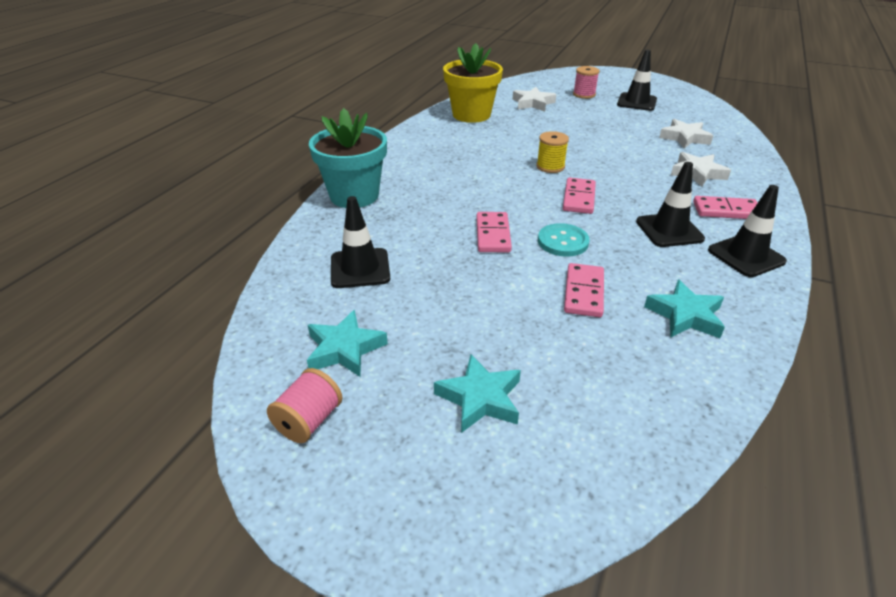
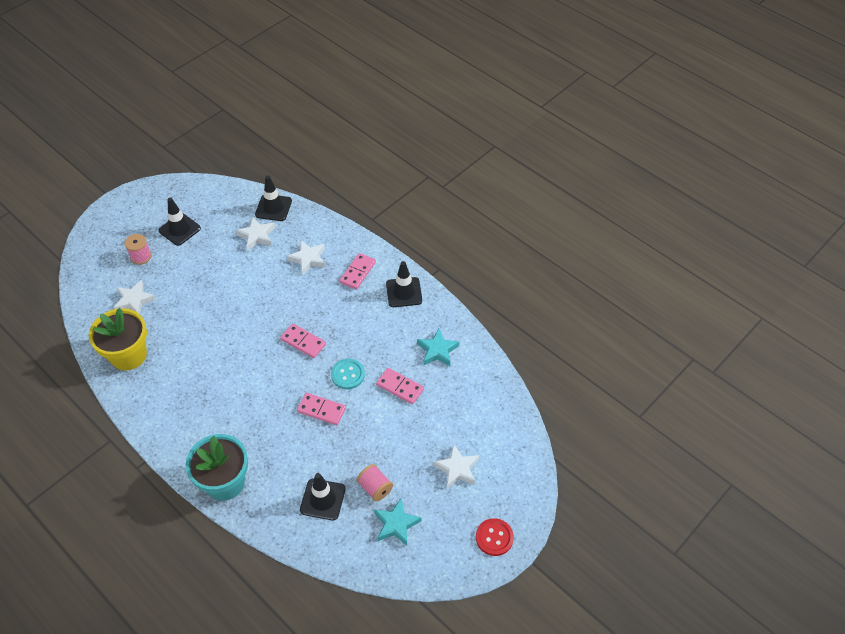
camera: 70 degrees left, 15 degrees up
pink spool [267,368,342,443] -> pink spool moved to [357,464,393,502]
turquoise star [434,354,521,433] -> white star [433,444,479,489]
yellow spool [536,131,569,173] -> none
black traffic cone [636,162,705,247] -> black traffic cone moved to [255,176,292,221]
none -> red button [476,518,514,556]

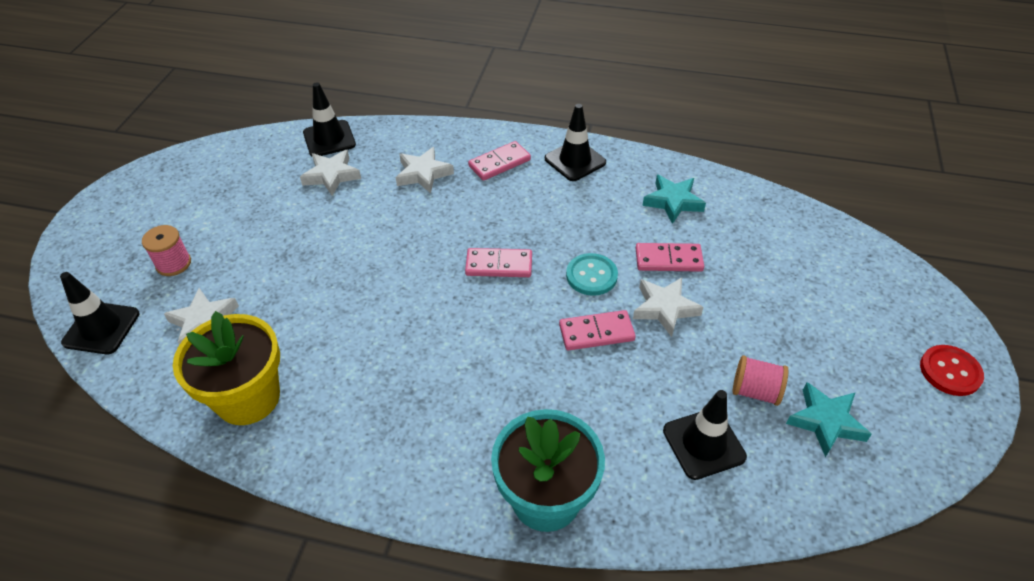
camera: 30 degrees left, 5 degrees down
black traffic cone [159,197,201,246] -> black traffic cone moved to [60,272,139,354]
pink domino [340,253,376,290] -> pink domino turned 60 degrees clockwise [468,141,531,181]
white star [433,444,479,489] -> white star moved to [633,278,704,337]

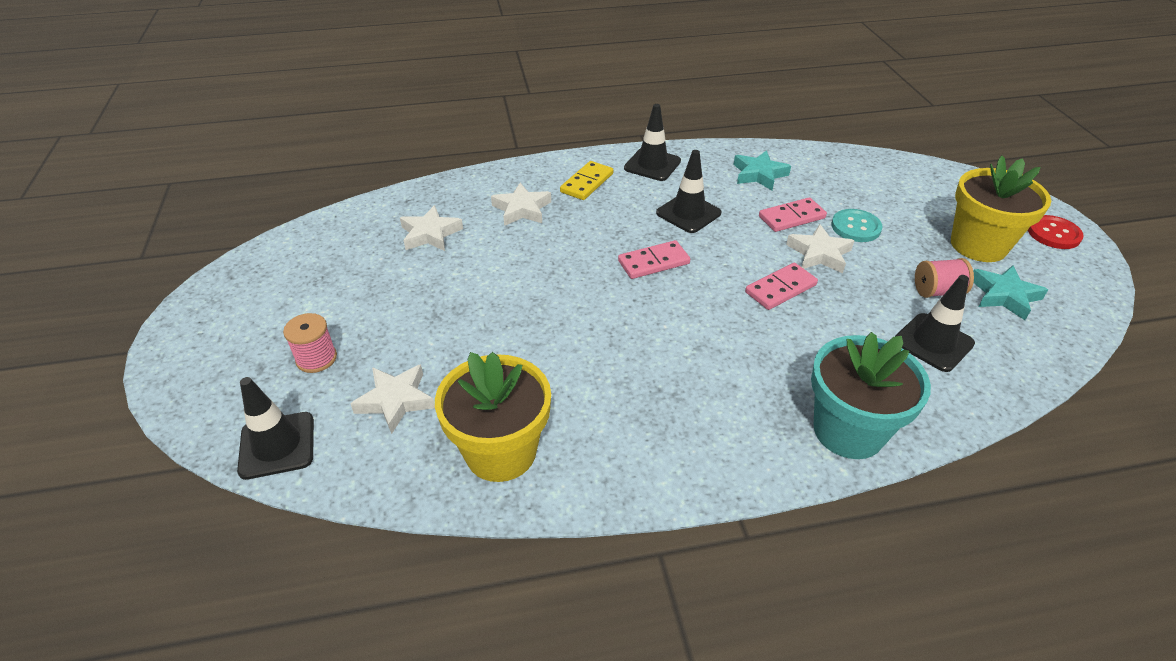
camera: 25 degrees left, 5 degrees down
black traffic cone [303,82,356,156] -> black traffic cone moved to [656,150,721,233]
pink domino [468,141,531,181] -> yellow domino [560,161,613,200]
turquoise button [566,253,618,296] -> turquoise button moved to [831,209,883,242]
none -> yellow flower pot [951,155,1051,262]

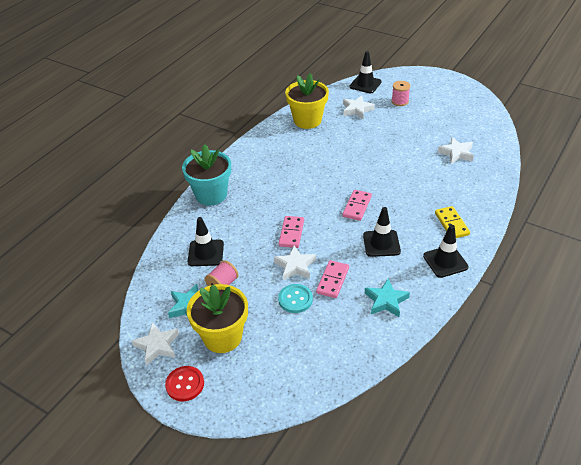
camera: 135 degrees right, 0 degrees up
white star [491,183,551,226] -> white star moved to [132,322,179,366]

